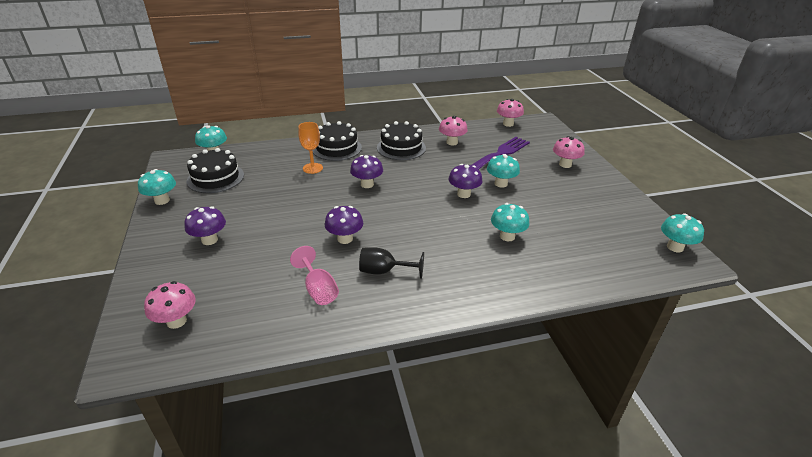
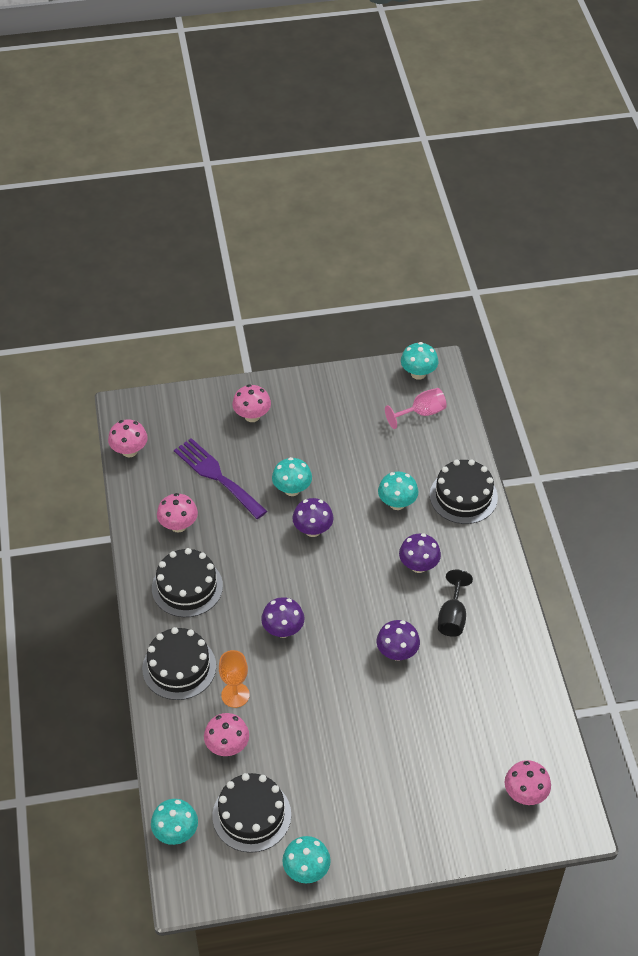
camera: 85 degrees left, 15 degrees up
purple mushroom [184,206,226,245] -> purple mushroom moved to [399,534,441,573]
pink goblet [290,246,339,305] -> pink goblet moved to [385,388,447,429]
none -> pink mushroom [204,713,249,756]
none -> black cake [430,459,498,524]

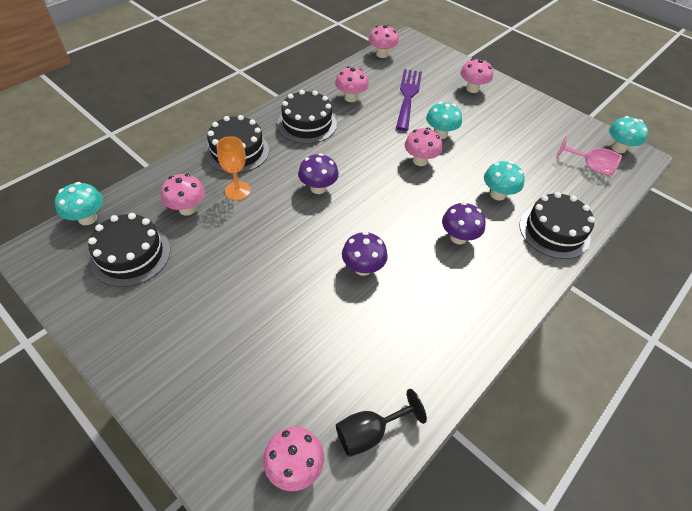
camera: 50 degrees right, 0 degrees up
turquoise mushroom [282,836,331,883] -> none
purple mushroom [292,498,334,537] -> pink mushroom [405,128,442,166]
black goblet [438,570,473,637] -> black goblet moved to [336,389,427,457]

